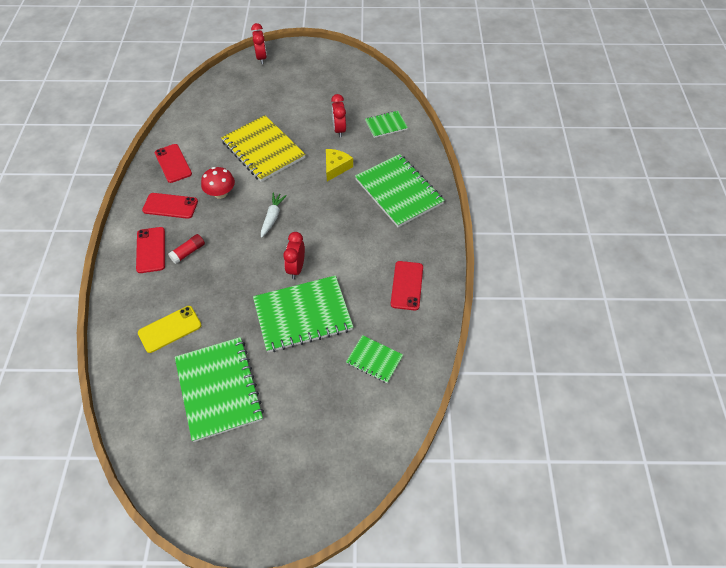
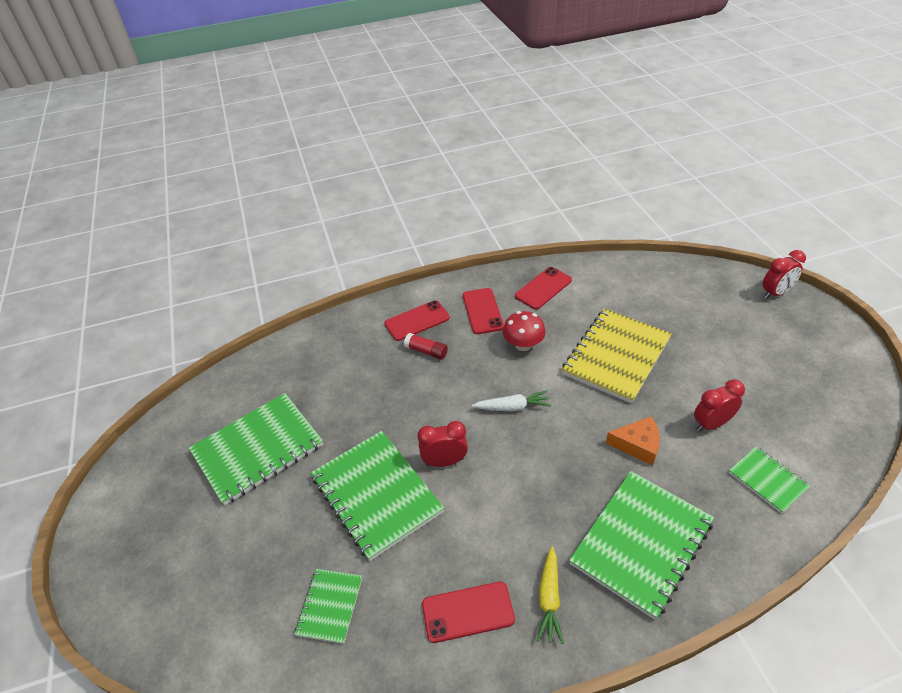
camera: 75 degrees right, 10 degrees down
yellow phone [138,306,201,353] -> none
yellow cheese [326,149,353,181] -> orange cheese [606,416,660,466]
none -> yellow carrot [537,547,564,644]

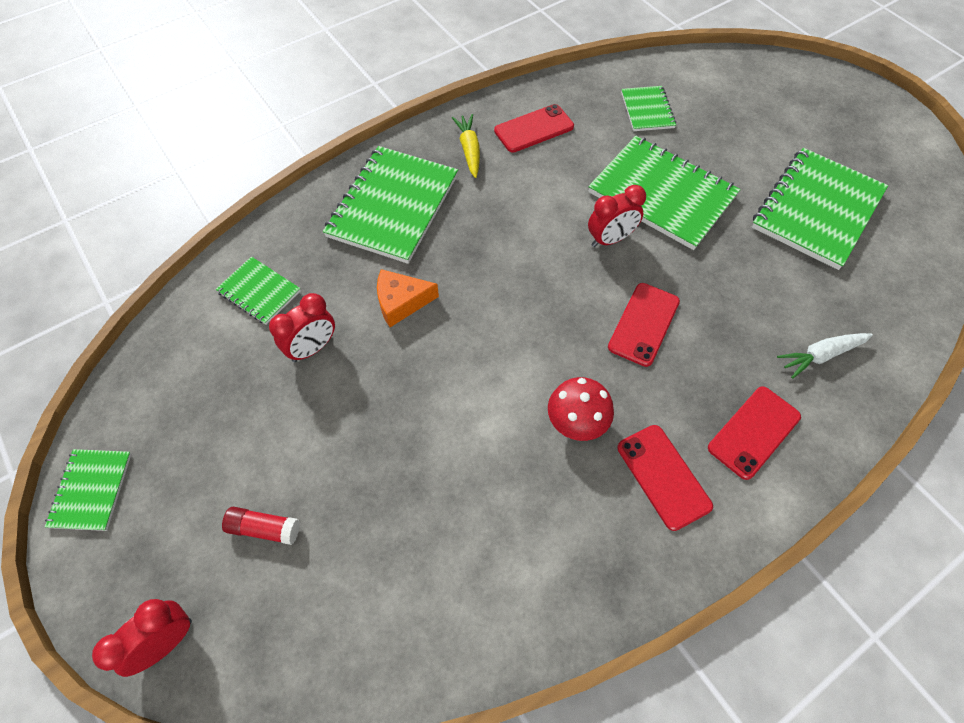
camera: 160 degrees right, 15 degrees up
red glue stick [404,333,448,360] -> red glue stick moved to [222,507,300,545]
white carrot [472,391,551,412] -> white carrot moved to [777,333,873,379]
red phone [515,267,572,309] -> red phone moved to [608,283,680,367]
yellow notebook [562,309,672,403] -> none
none -> green notebook [45,449,131,531]

